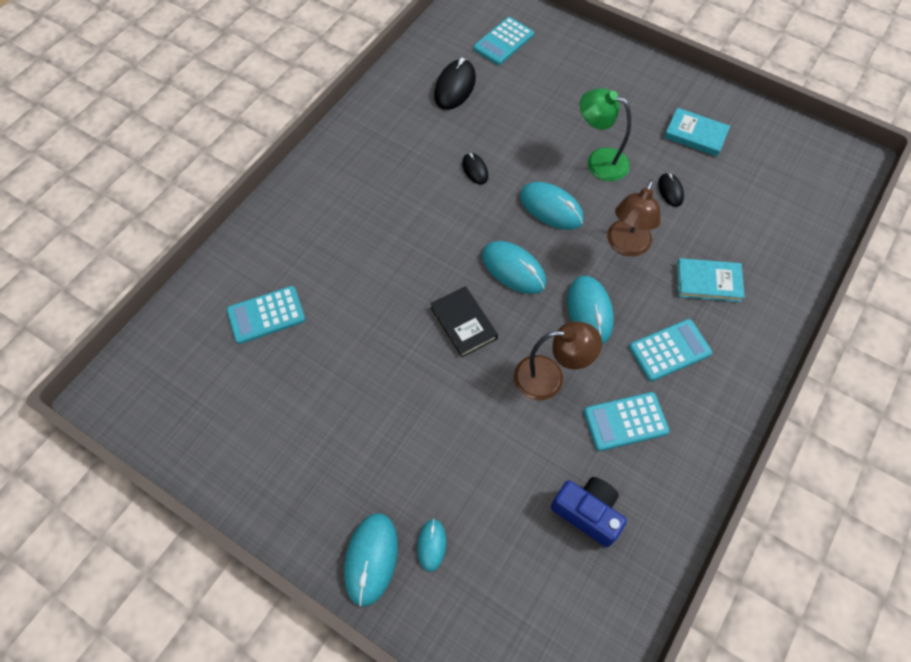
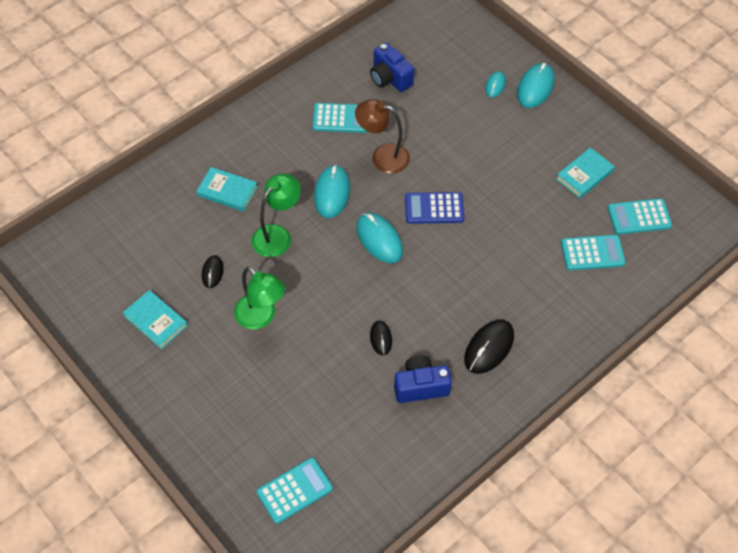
camera: 165 degrees left, 5 degrees down
black book [431,286,498,357] -> blue calculator [405,192,464,224]
black mouse [434,58,476,110] -> black mouse moved to [464,320,514,374]
turquoise mouse [520,182,584,230] -> none
brown lamp [607,180,661,256] -> green lamp [252,173,301,257]
turquoise calculator [629,319,712,381] -> turquoise calculator moved to [608,198,672,235]
none -> blue camera [394,355,452,403]
none -> turquoise book [556,147,615,198]

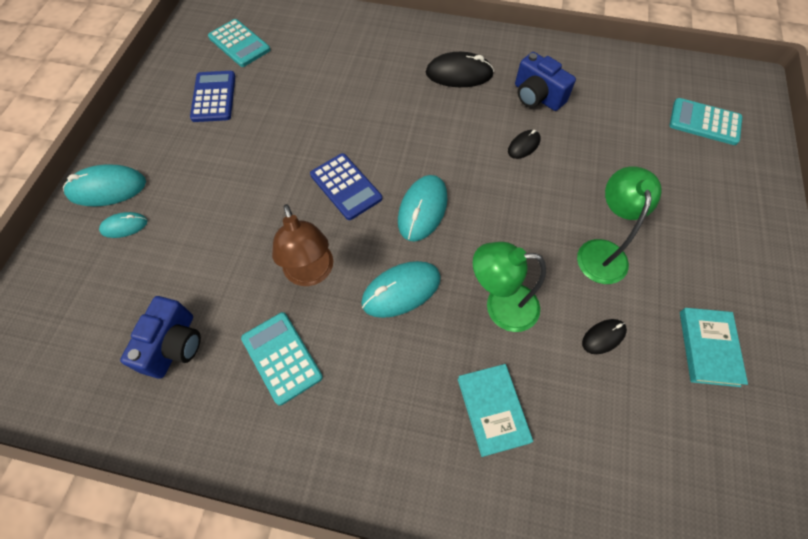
camera: 125 degrees left, 5 degrees up
turquoise book [556,147,615,198] -> blue calculator [190,71,235,122]
turquoise calculator [561,235,626,270] -> none

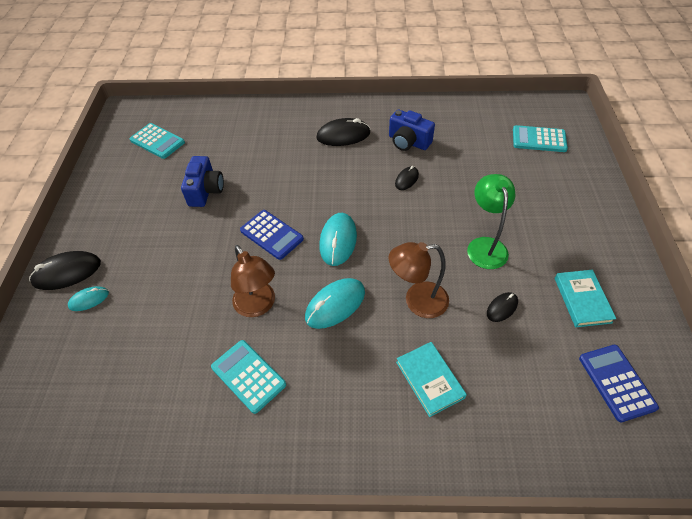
camera: 10 degrees left, 10 degrees down
turquoise mouse [63,164,146,207] -> black mouse [29,251,101,290]
blue camera [120,296,201,378] -> blue camera moved to [181,156,224,207]
blue calculator [190,71,235,122] -> blue calculator moved to [579,345,659,422]
green lamp [473,242,546,332] -> brown lamp [389,242,449,318]

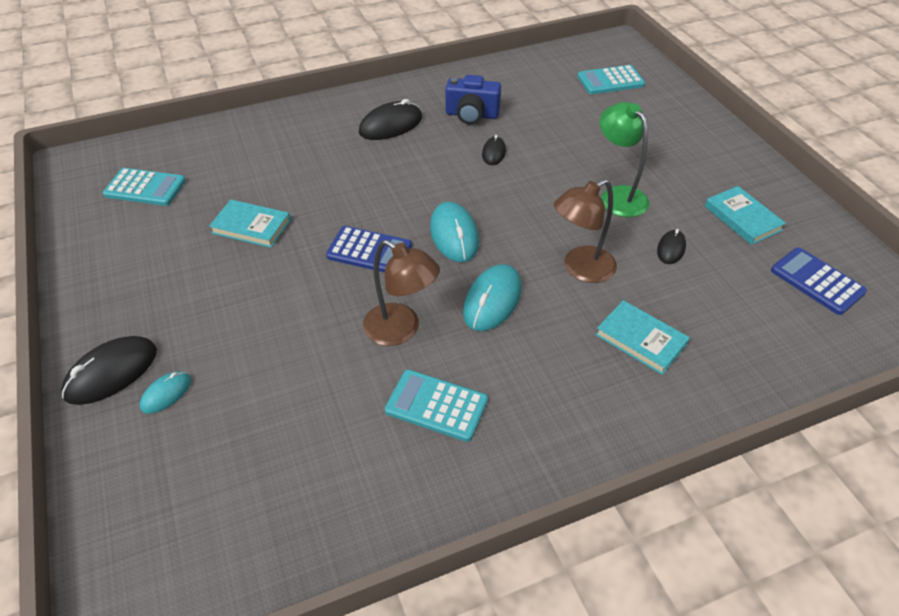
camera: 25 degrees left, 5 degrees down
blue camera [181,156,224,207] -> turquoise book [209,199,291,248]

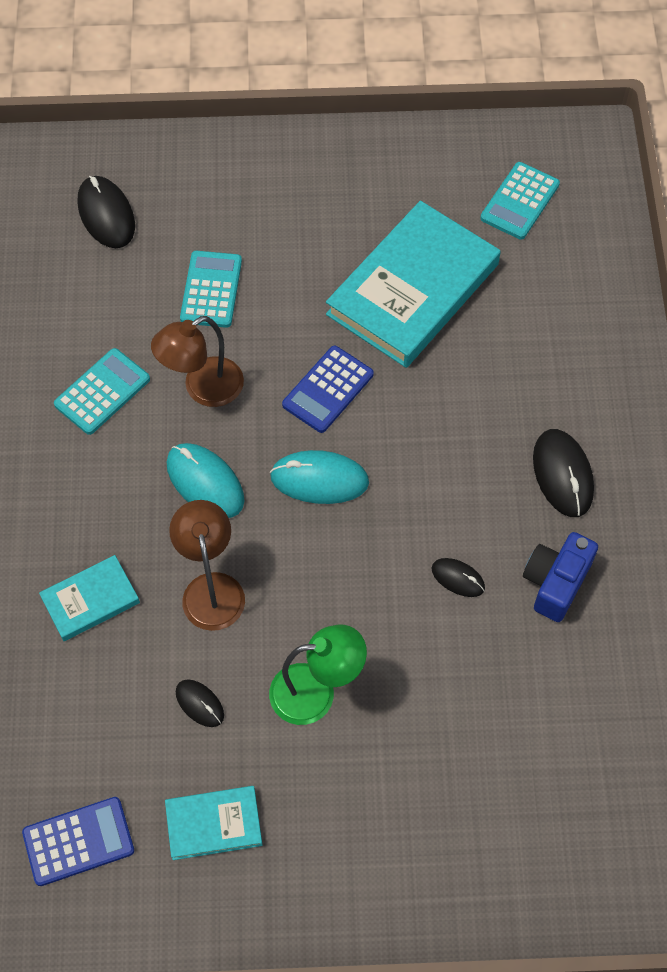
camera: 110 degrees right, 15 degrees up
black mouse [61,336,157,405] -> black mouse moved to [78,176,135,248]
turquoise mouse [140,371,191,414] -> none
turquoise book [209,199,291,248] -> turquoise book [326,201,501,368], size x2.06
turquoise calculator [578,65,645,94] -> turquoise calculator moved to [180,251,242,328]

